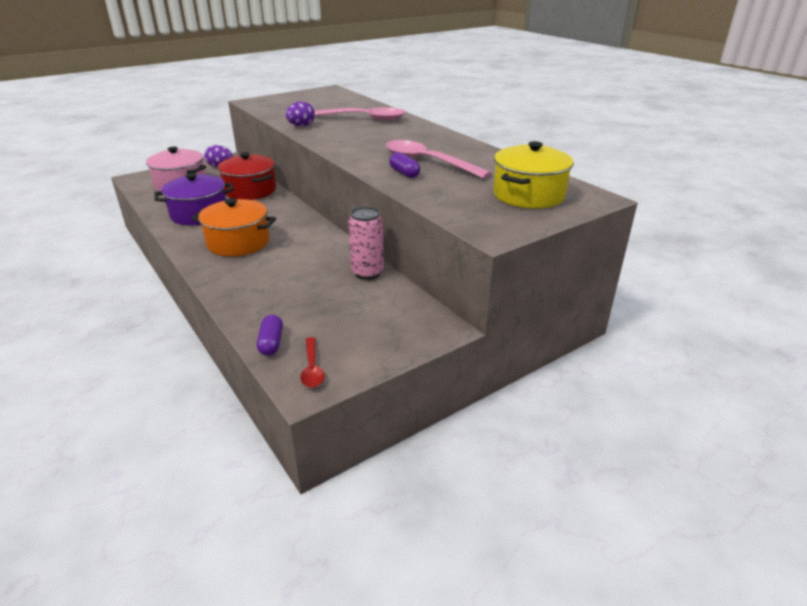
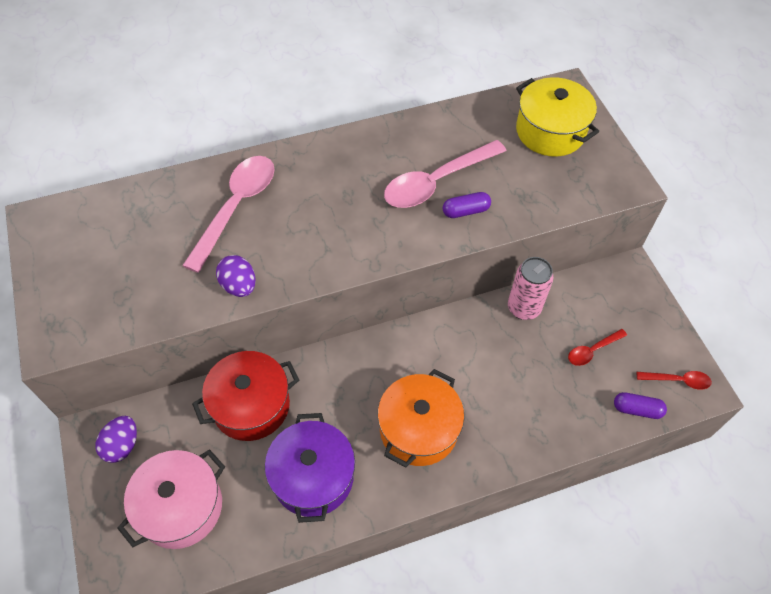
camera: 75 degrees left, 25 degrees up
none -> red spoon [568,329,627,366]

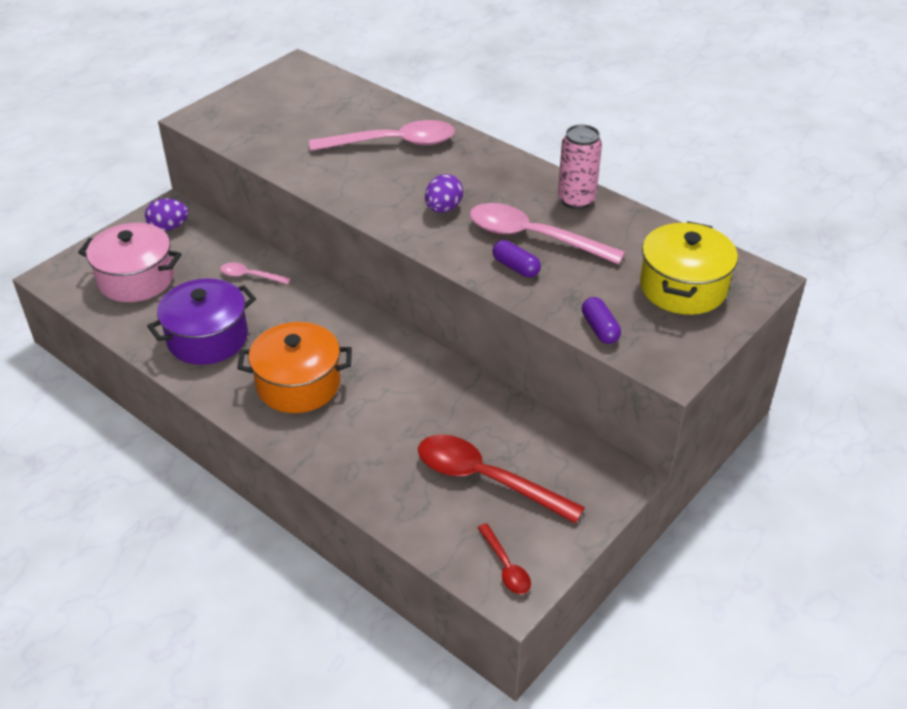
camera: 60 degrees right, 15 degrees down
red pot [192,351,299,441] -> pink spoon [220,262,291,284]
purple egg [216,255,256,297] -> purple egg moved to [425,174,463,213]
pink can [508,257,553,320] -> pink can moved to [558,124,602,209]
red spoon [568,329,627,366] -> red spoon [418,434,585,524], size x2.03
purple capsule [614,392,667,419] -> purple capsule moved to [582,297,621,344]

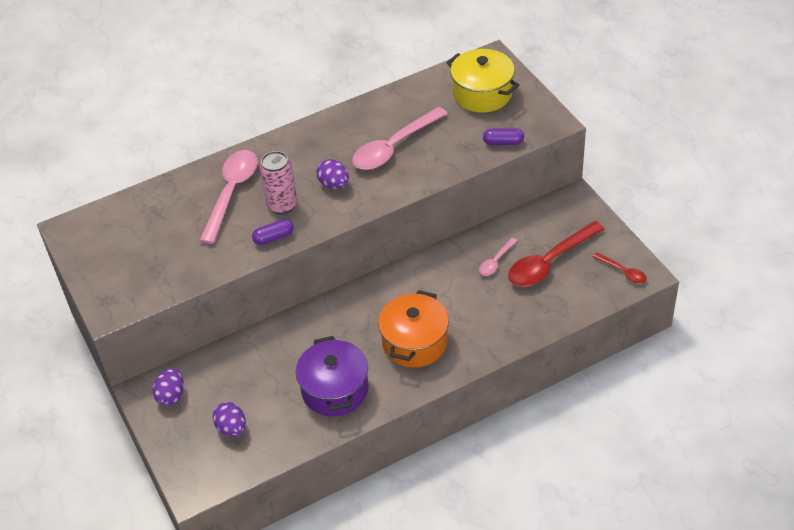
camera: 65 degrees left, 5 degrees up
pink pot [78,223,181,302] -> purple egg [213,402,246,437]
pink spoon [220,262,291,284] -> pink spoon moved to [479,238,518,276]
red spoon [478,523,531,594] -> red spoon turned 45 degrees clockwise [593,252,647,283]
purple capsule [492,240,541,277] -> purple capsule moved to [252,219,294,245]
pink can [558,124,602,209] -> pink can moved to [260,151,297,214]

